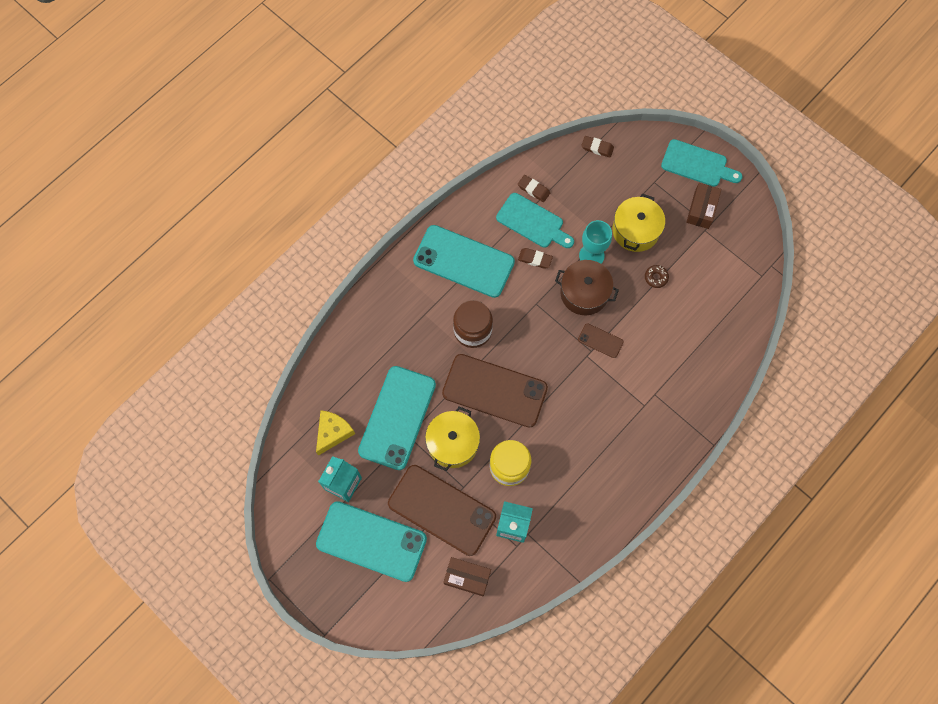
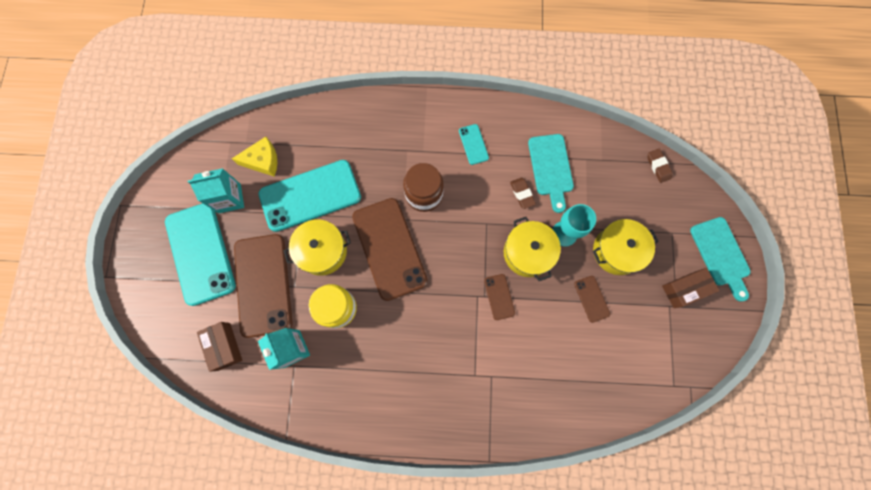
camera: 50 degrees right, 5 degrees up
turquoise phone [413,225,515,298] -> turquoise phone [459,124,489,165], size x0.44
brown eraser [518,175,550,202] -> none
brown pot [555,260,619,315] -> yellow pot [504,217,561,281]
brown donut [645,265,669,288] -> brown phone [574,276,610,323]

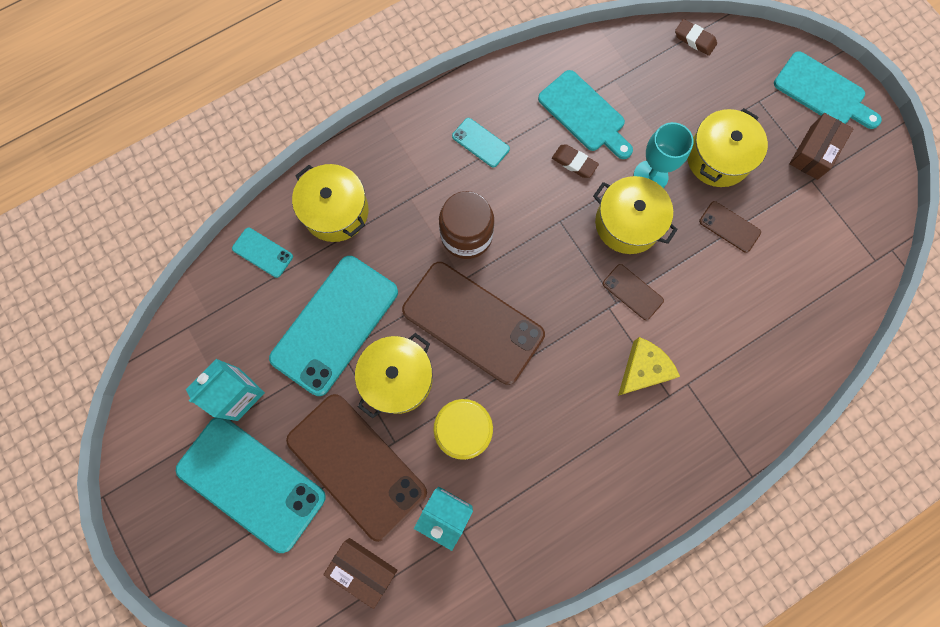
camera: 35 degrees left, 0 degrees up
yellow cheese [232,137,277,176] -> yellow cheese moved to [618,337,680,396]
none -> turquoise phone [232,228,293,278]
none -> yellow pot [292,164,368,242]

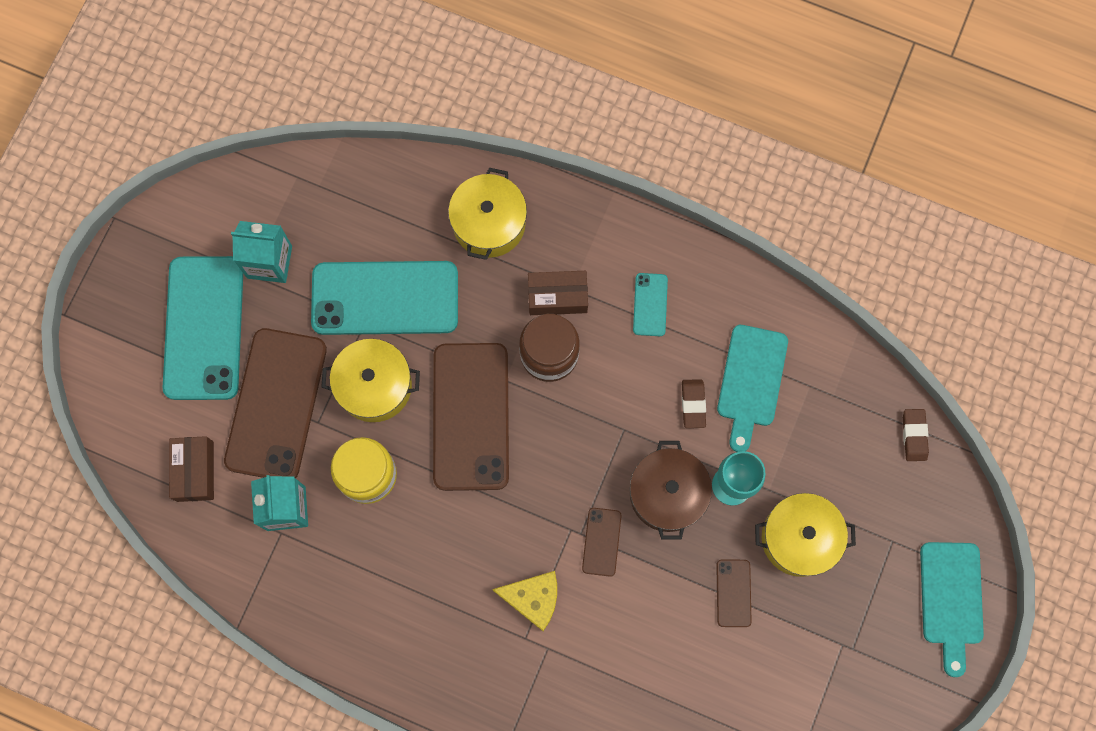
camera: 55 degrees right, 0 degrees up
turquoise phone [232,228,293,278] -> none
yellow pot [593,176,678,254] -> brown pot [630,441,712,539]
brown box [789,113,854,180] -> brown box moved to [528,271,588,315]

